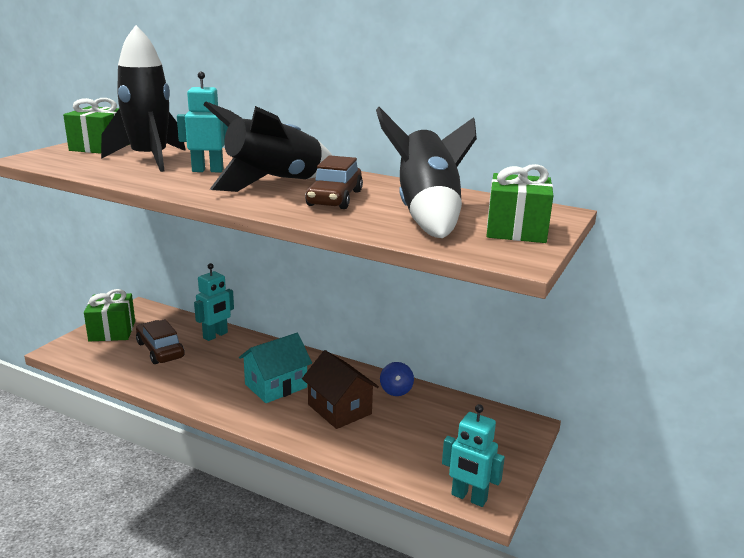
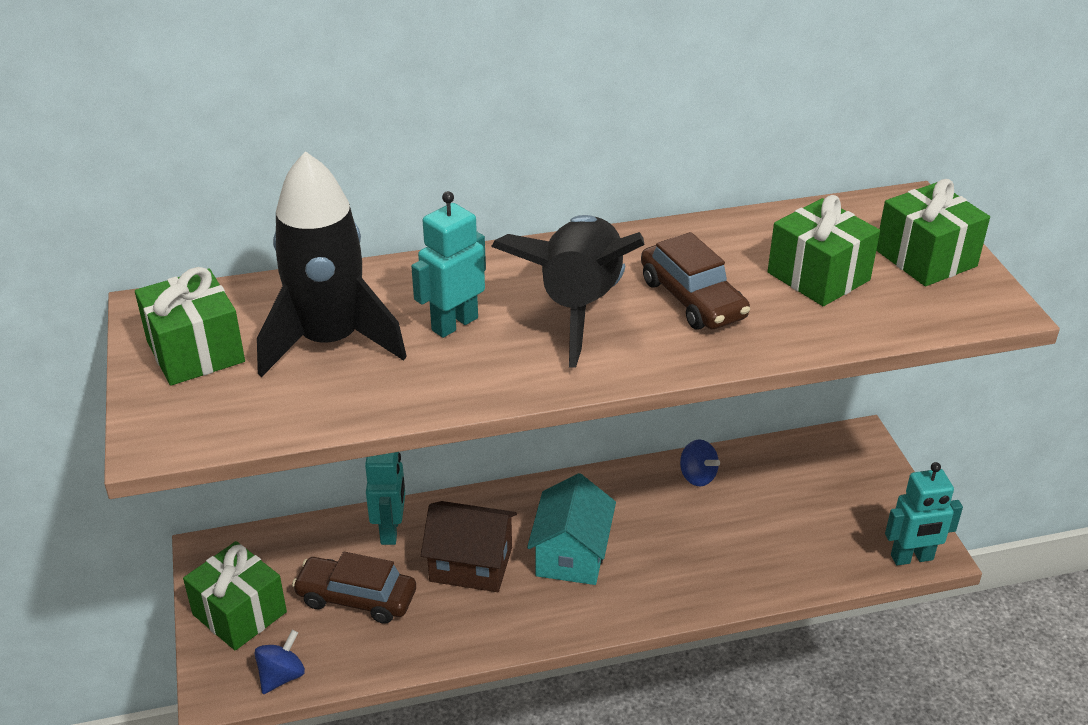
camera: 40 degrees left, 15 degrees up
brown house [302,350,379,429] -> brown house moved to [421,501,517,592]
black rocket [376,107,477,238] -> green gift [768,195,880,306]
none -> blue spinning top [254,630,305,694]

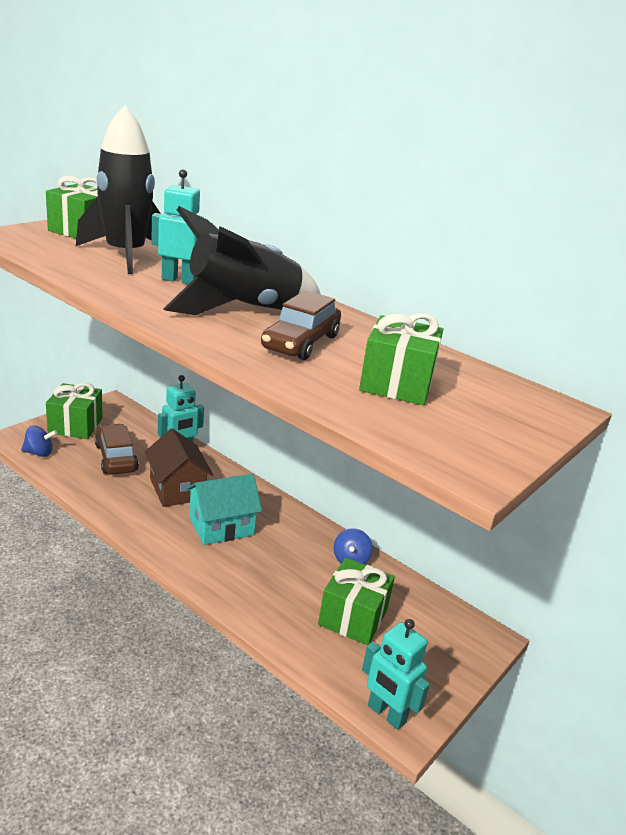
camera: 50 degrees right, 10 degrees down
green gift [876,179,990,286] -> green gift moved to [318,558,395,645]

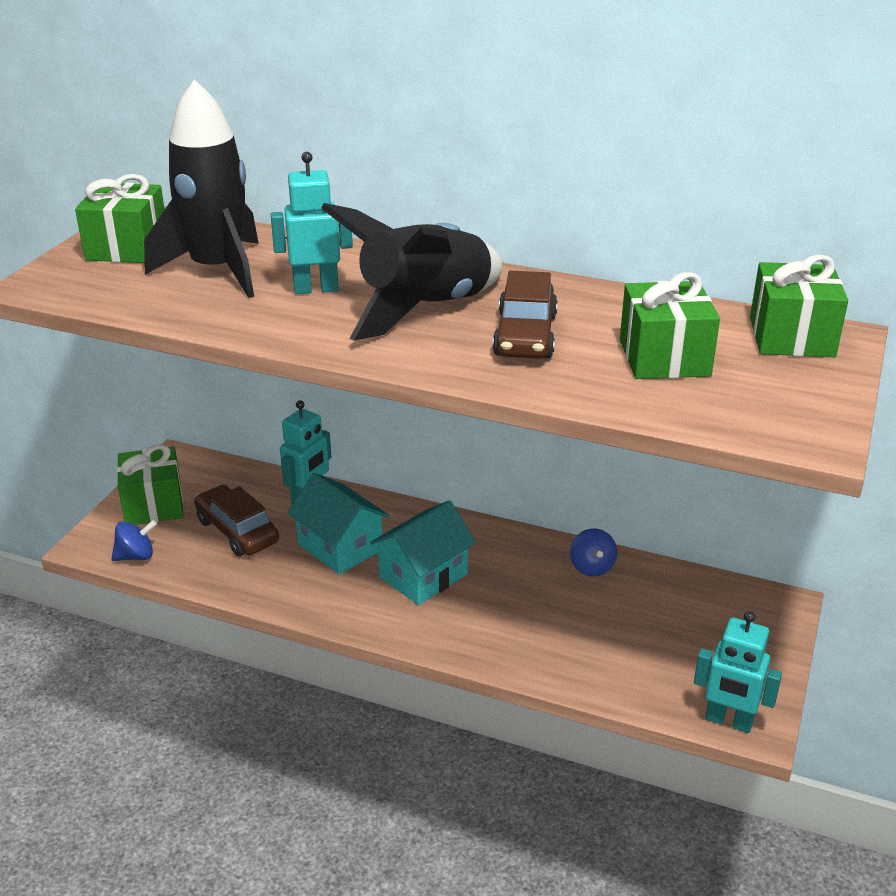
camera: 15 degrees left, 5 degrees up
brown house [145,429,213,507] -> turquoise house [287,473,389,575]
green gift [318,558,395,645] -> green gift moved to [750,254,848,357]

